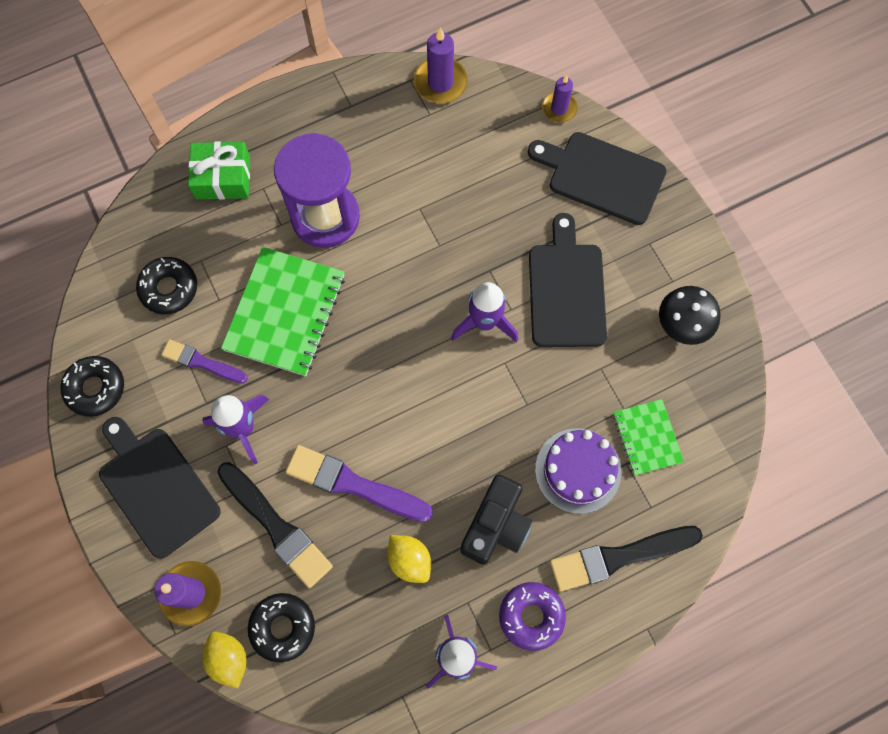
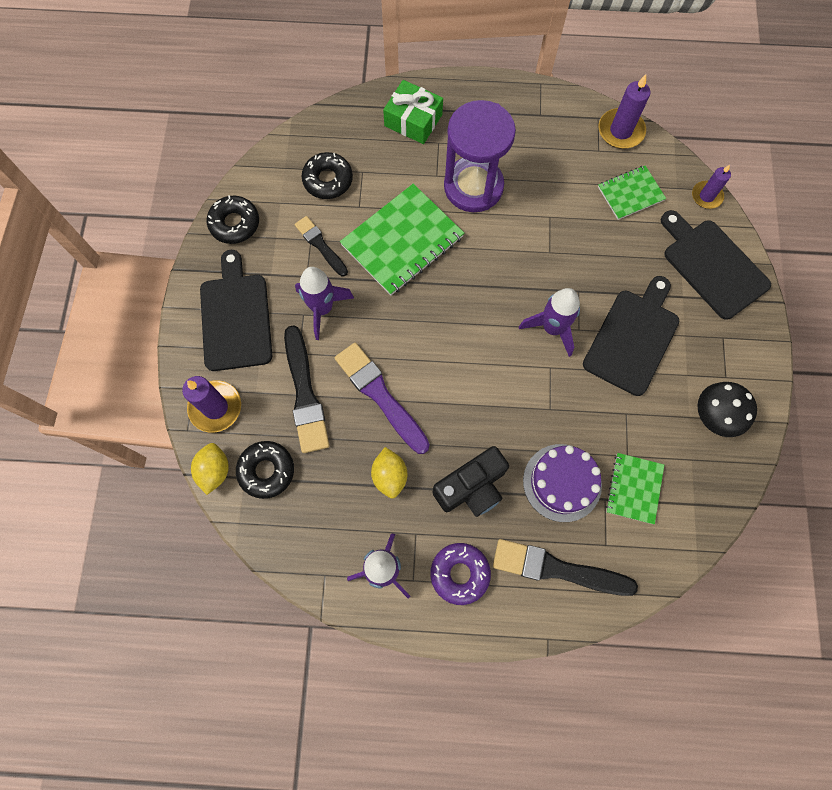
camera: 30 degrees right, 0 degrees up
purple brush [161,339,248,384] -> black brush [295,216,348,276]
none -> green notebook [598,165,666,220]

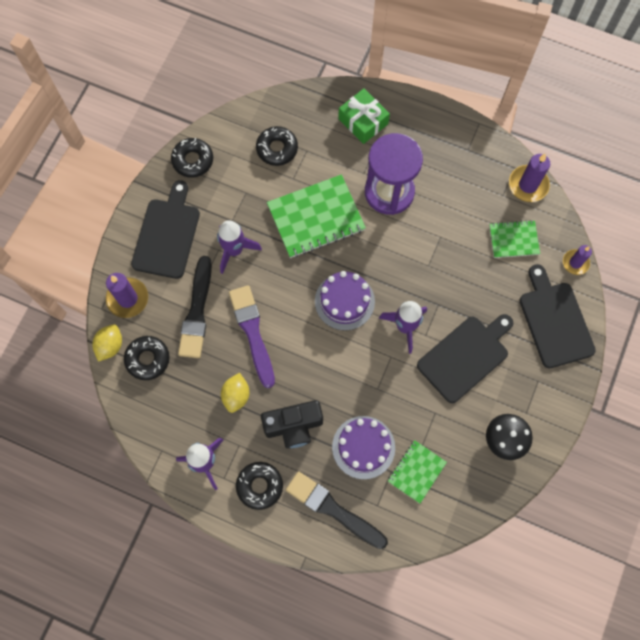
camera: 20 degrees right, 0 degrees up
black brush [295,216,348,276] -> none
purple donut [430,543,491,605] -> black donut [236,462,283,510]
none -> purple cake [315,271,375,331]

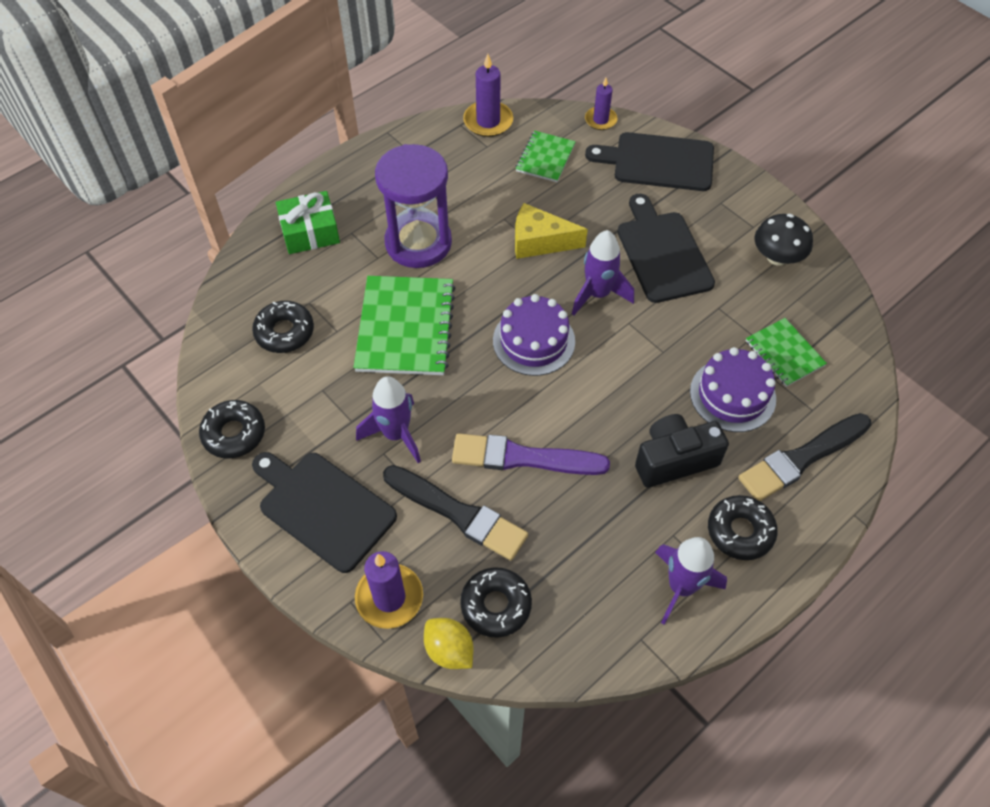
camera: 65 degrees left, 15 degrees down
yellow lemon [221,373,250,413] -> none
black camera [261,400,323,449] -> black camera turned 120 degrees counterclockwise [635,414,729,488]
none -> yellow cheese [515,203,588,259]

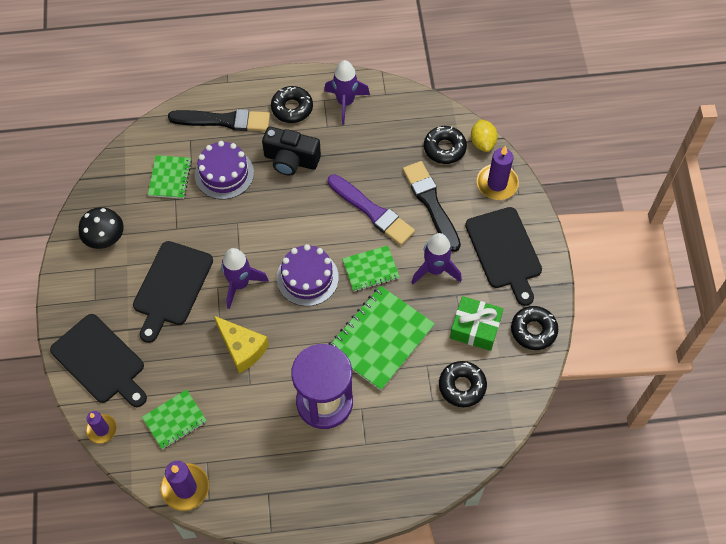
camera: 145 degrees left, 5 degrees up
green gift [276,191,340,254] -> green gift moved to [450,296,504,351]
none -> green notebook [342,246,400,292]

